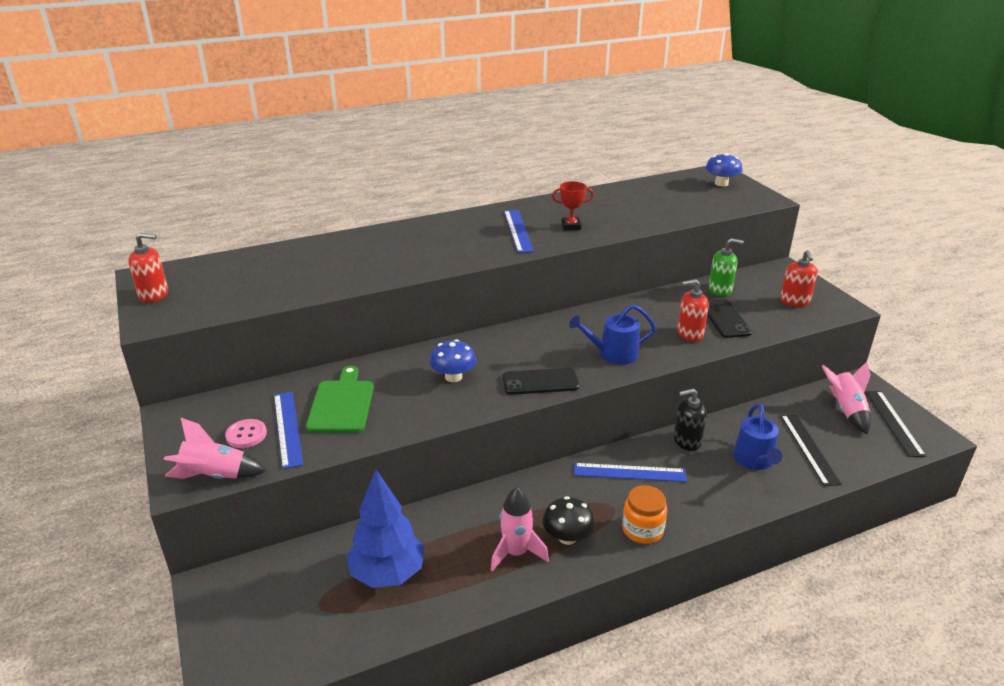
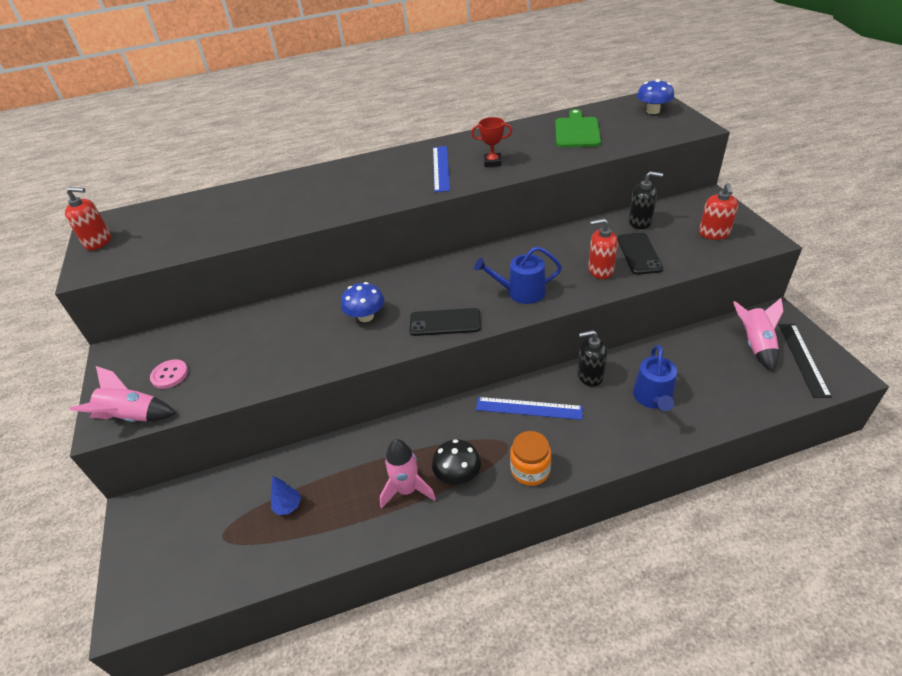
camera: 10 degrees right, 10 degrees up
blue ruler [274,392,303,469] -> none
green cutting board [306,366,374,433] -> green cutting board moved to [555,109,601,148]
blue tree [346,469,425,588] -> blue tree [270,476,301,515], size x0.43
green soap dispenser [708,238,744,297] -> black soap dispenser [629,171,663,229]
black ruler [780,414,842,486] -> none

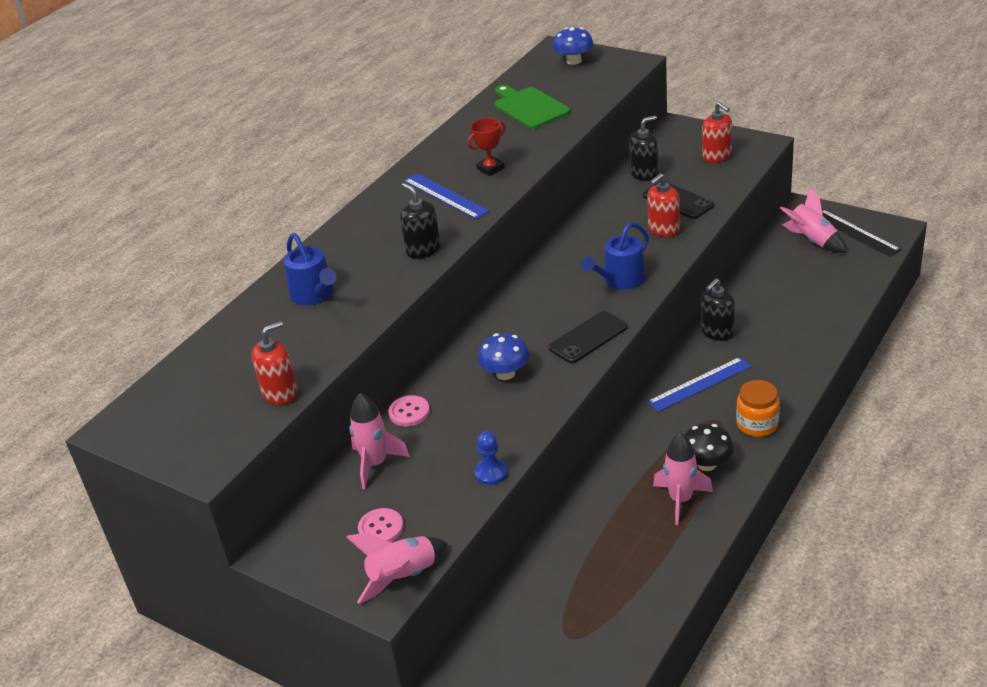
camera: 40 degrees left, 5 degrees down
red soap dispenser [65,187,111,250] -> red soap dispenser moved to [252,321,298,405]
blue tree [270,476,301,515] -> none
blue watering can [633,345,677,411] -> blue watering can moved to [284,233,336,305]
none -> pink rocket [349,393,410,489]
none -> pink button [389,395,430,427]
none -> black soap dispenser [400,183,441,259]
none -> blue pawn [474,431,508,485]

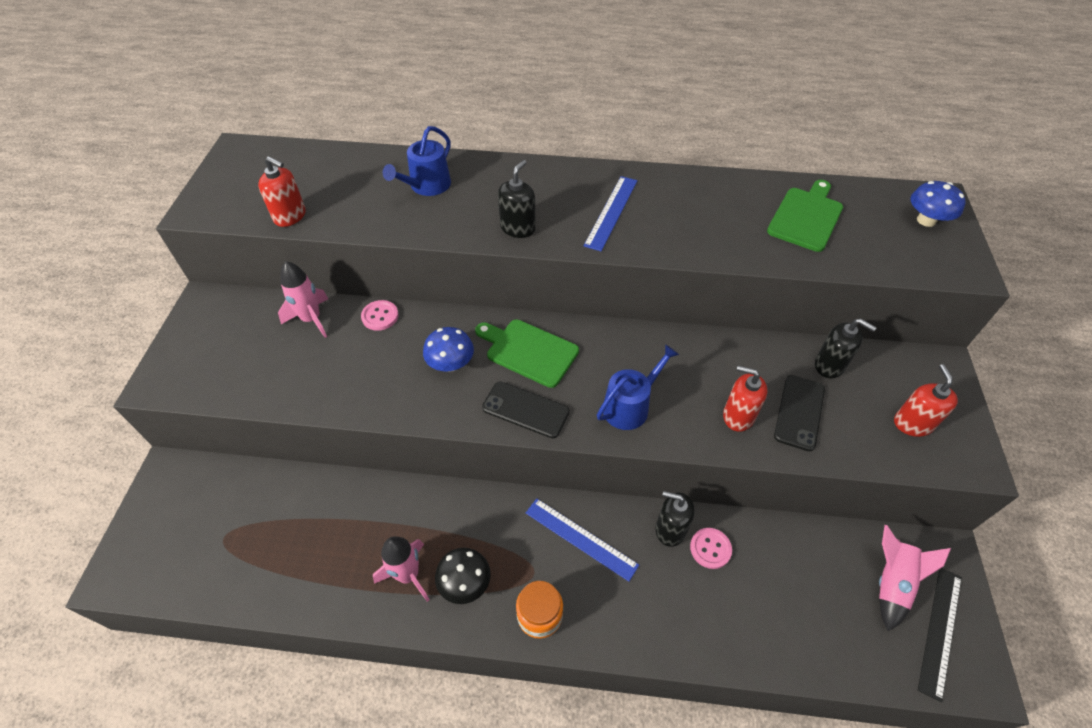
camera: 60 degrees right, 15 degrees up
pink rocket [346,533,448,604] -> none
pink button [358,508,404,542] -> pink button moved to [690,528,732,569]
red trophy [467,118,506,176] -> none
blue pawn [474,431,508,485] -> none
blue watering can [581,222,649,290] -> blue watering can turned 120 degrees clockwise [597,344,679,430]
red soap dispenser [702,102,732,163] -> red soap dispenser turned 150 degrees clockwise [894,364,958,437]
none -> green cutting board [475,319,579,388]

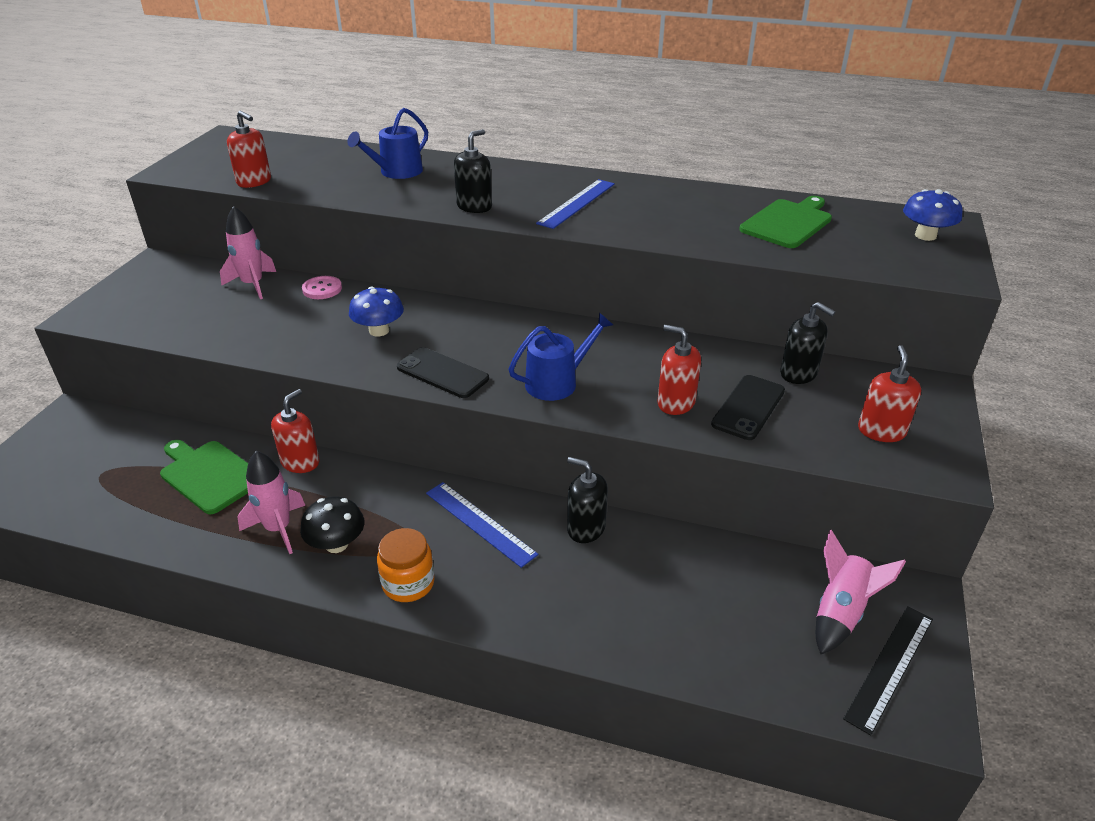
camera: 10 degrees right, 15 degrees down
green cutting board [475,319,579,388] -> green cutting board moved to [160,440,248,514]
pink button [690,528,732,569] -> none
none -> red soap dispenser [271,389,320,473]

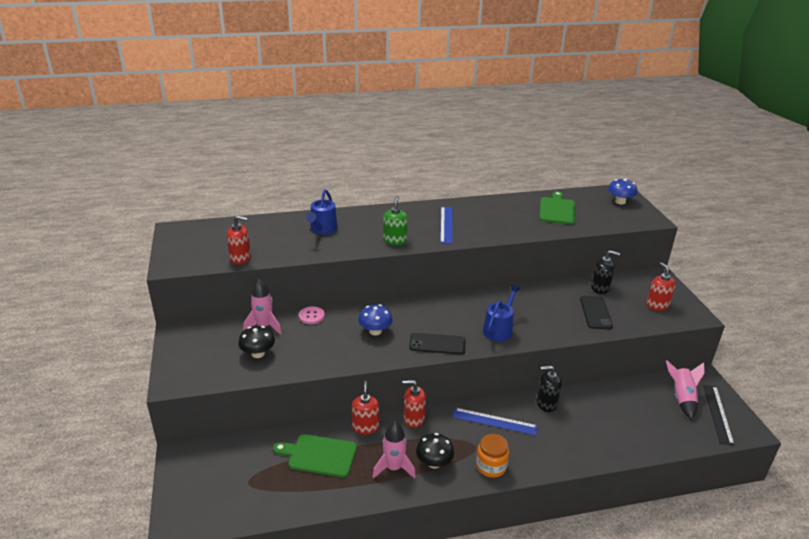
camera: 30 degrees left, 5 degrees down
black soap dispenser [454,129,492,213] -> green soap dispenser [383,196,408,245]
red soap dispenser [658,325,701,415] -> red soap dispenser moved to [402,380,426,428]
none -> black mushroom [238,326,275,358]

